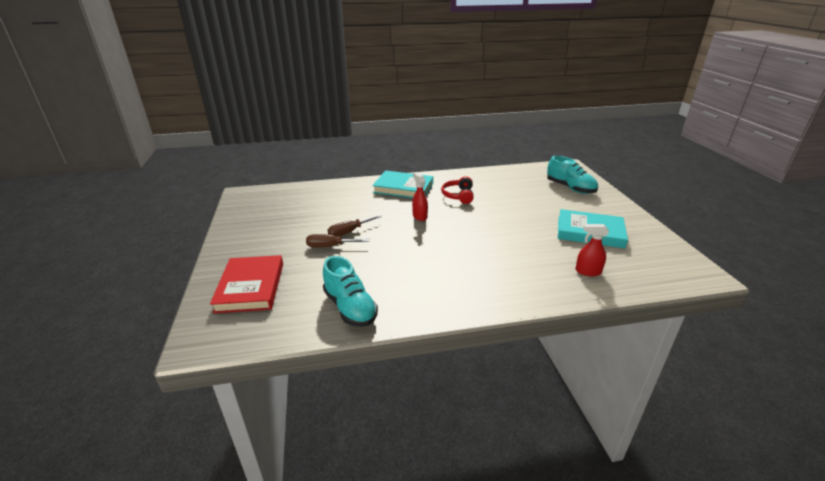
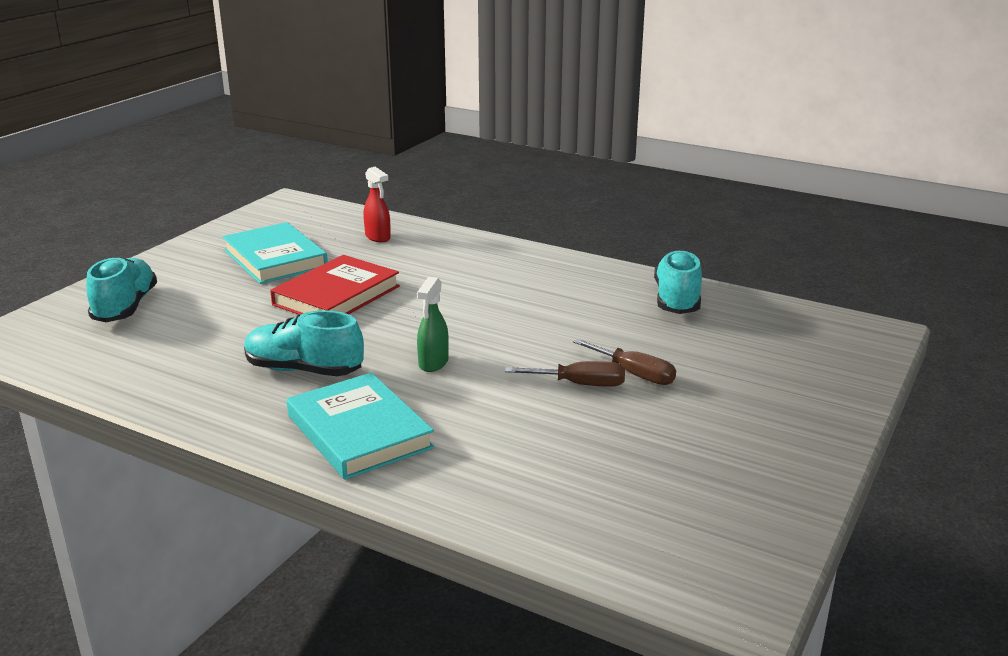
camera: 140 degrees left, 5 degrees down
red book [210,255,283,314] -> red book moved to [270,255,400,315]
red spray bottle [412,172,428,221] -> green spray bottle [417,277,449,372]
red headphones [441,176,474,204] -> turquoise shoe [244,310,364,376]

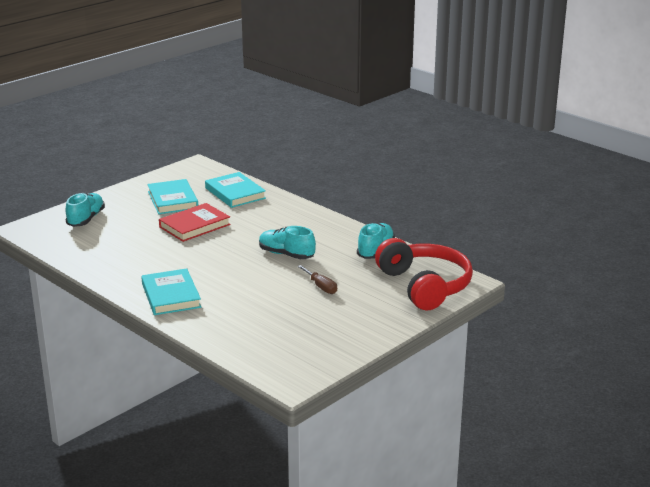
camera: 15 degrees right, 0 degrees up
turquoise shoe [244,310,364,376] -> turquoise shoe moved to [259,226,316,259]
red spray bottle [364,167,391,242] -> turquoise book [205,172,266,208]
green spray bottle [417,277,449,372] -> none
brown screwdriver [505,361,625,387] -> none
none -> red headphones [375,238,473,311]

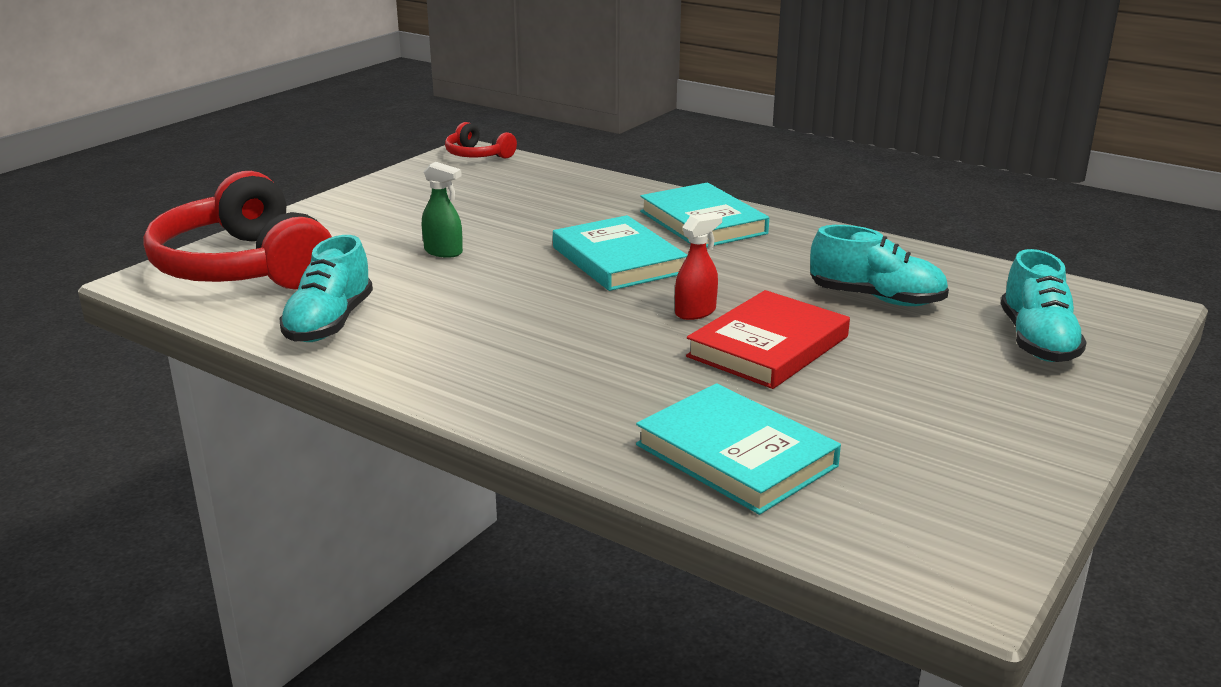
camera: 170 degrees right, 0 degrees up
turquoise book [147,179,198,214] -> turquoise book moved to [553,215,687,291]
turquoise shoe [259,226,316,259] -> turquoise shoe moved to [810,225,949,306]
brown screwdriver [297,265,337,294] -> green spray bottle [422,162,463,258]
none -> red headphones [445,122,517,159]
none -> red spray bottle [675,212,723,320]

